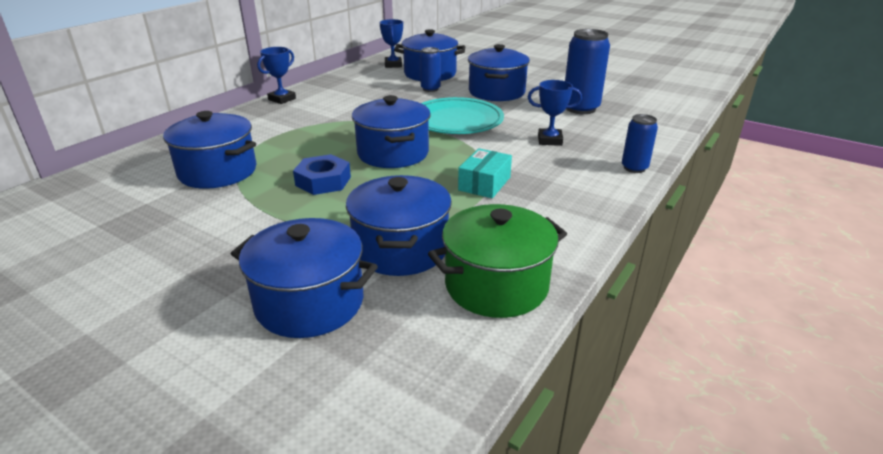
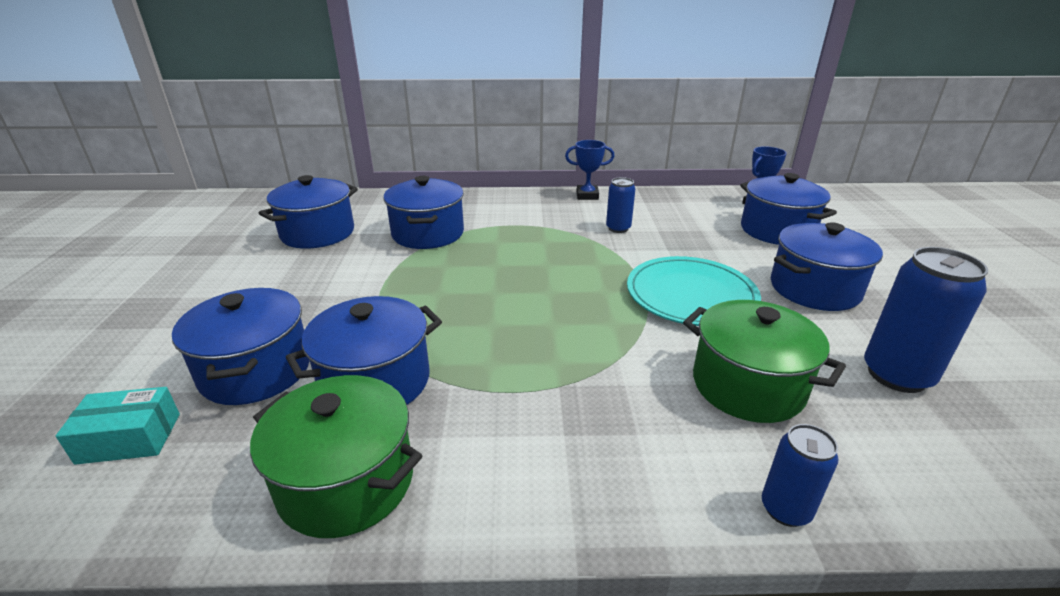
camera: 55 degrees right, 0 degrees up
blue nut [293,154,351,195] -> none
blue pot [352,95,431,168] -> blue pot moved to [259,175,358,249]
blue can [420,47,441,92] -> blue can moved to [606,177,635,233]
turquoise box [458,148,512,198] -> turquoise box moved to [56,387,180,465]
blue trophy [528,80,582,146] -> green pot [683,300,846,423]

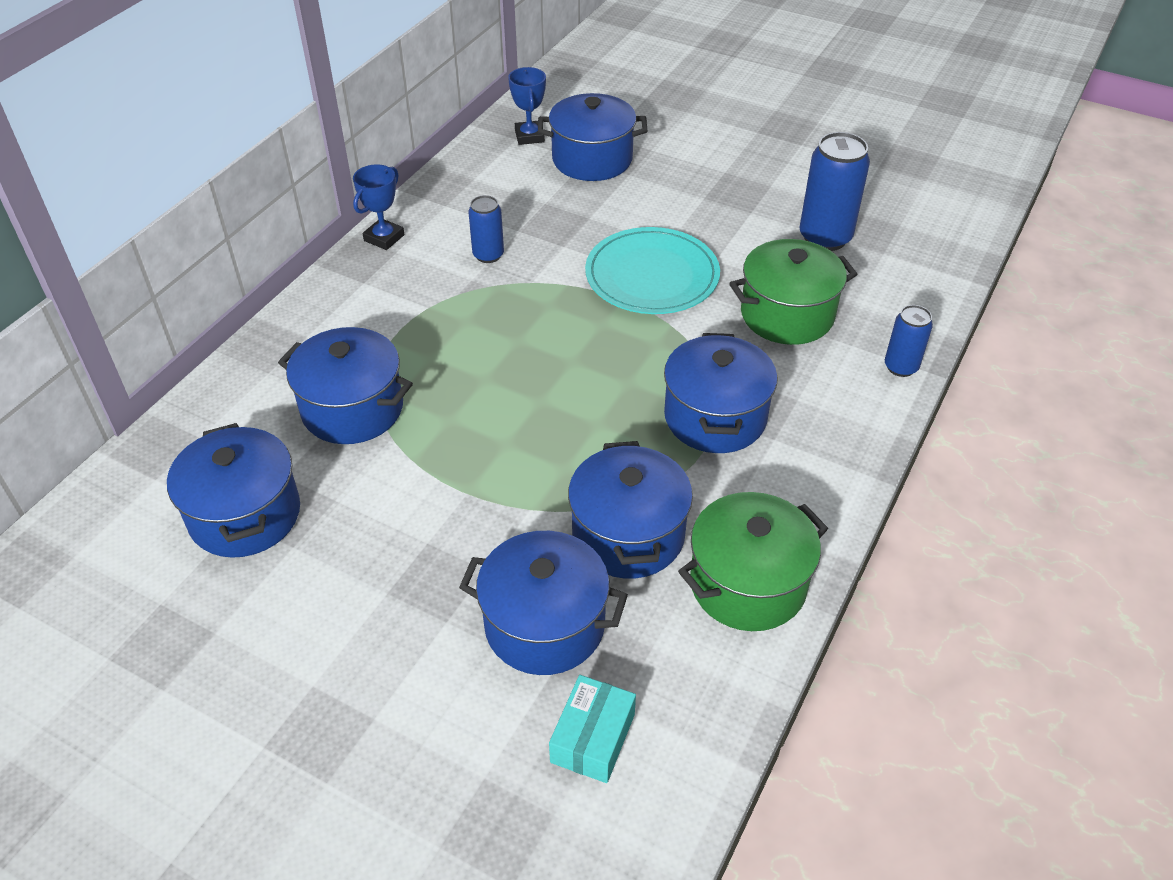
camera: 60 degrees left, 15 degrees up
blue pot [771,222,883,311] -> blue pot moved to [664,333,778,453]

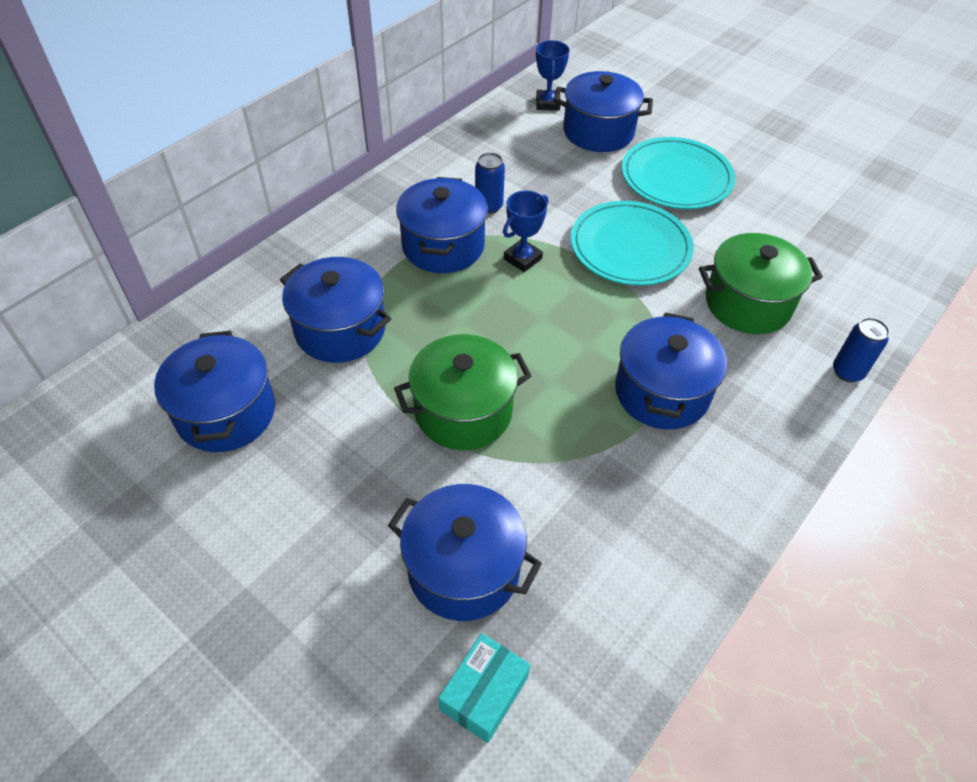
camera: 10 degrees right, 5 degrees up
blue trophy [353,165,405,250] -> blue trophy moved to [503,191,548,272]
blue pot [568,441,693,579] -> blue pot moved to [396,177,488,273]
green pot [678,492,828,631] -> green pot moved to [394,334,532,450]
blue can [800,132,870,251] -> none
none -> turquoise plate [622,137,735,209]

